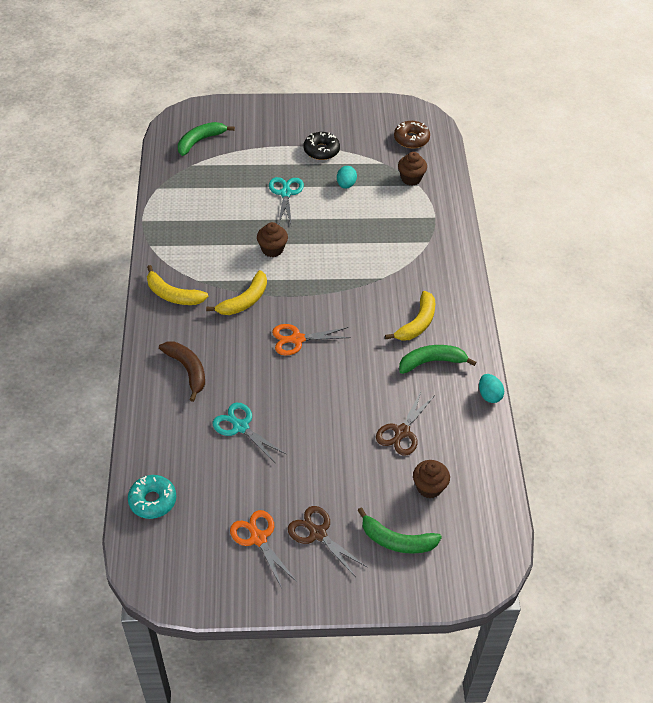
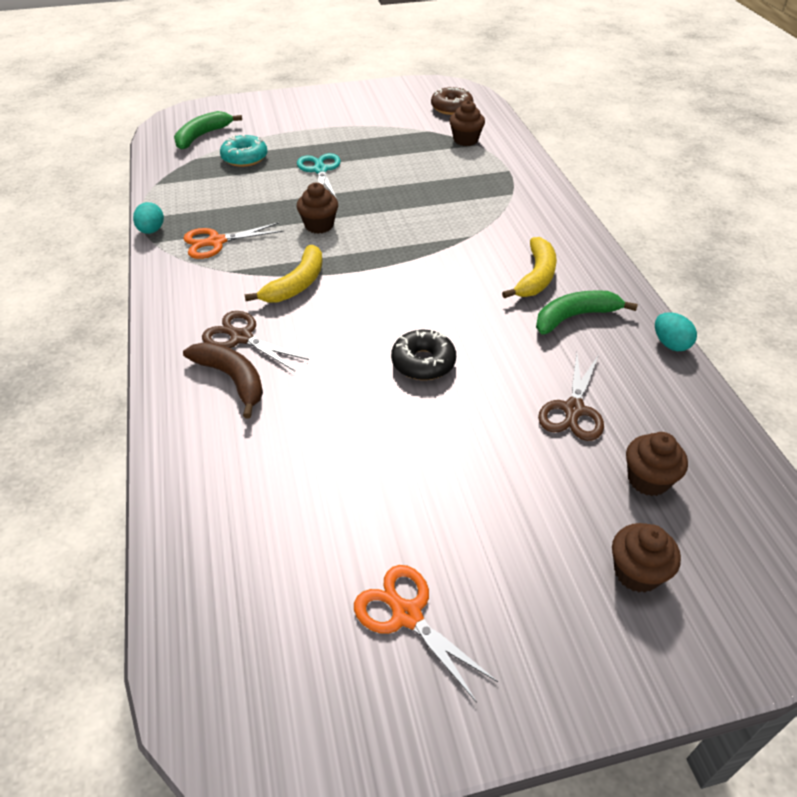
camera: 10 degrees left, 5 degrees down
turquoise donut [128,475,176,519] -> turquoise donut moved to [220,135,268,167]
yellow banana [147,265,208,305] -> none
turquoise scissors [213,403,287,462] -> none
orange scissors [272,324,351,356] -> orange scissors moved to [183,222,284,259]
brown scissors [288,506,367,577] -> brown scissors moved to [202,311,309,371]
black donut [304,132,340,160] -> black donut moved to [391,329,456,380]
turquoise egg [337,166,357,189] -> turquoise egg moved to [133,202,164,234]
green banana [358,507,442,554] -> brown cupcake [612,523,681,593]

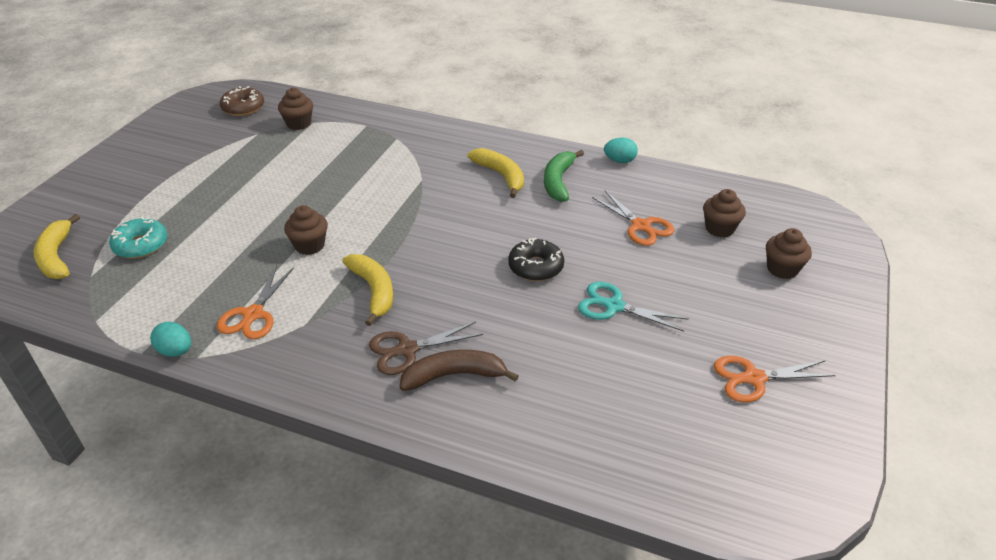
camera: 55 degrees left, 5 degrees down
green banana [174,111,242,150] -> yellow banana [33,214,80,279]
turquoise scissors [297,153,341,199] -> turquoise scissors moved to [578,282,689,332]
brown scissors [538,354,604,441] -> orange scissors [592,191,674,246]

